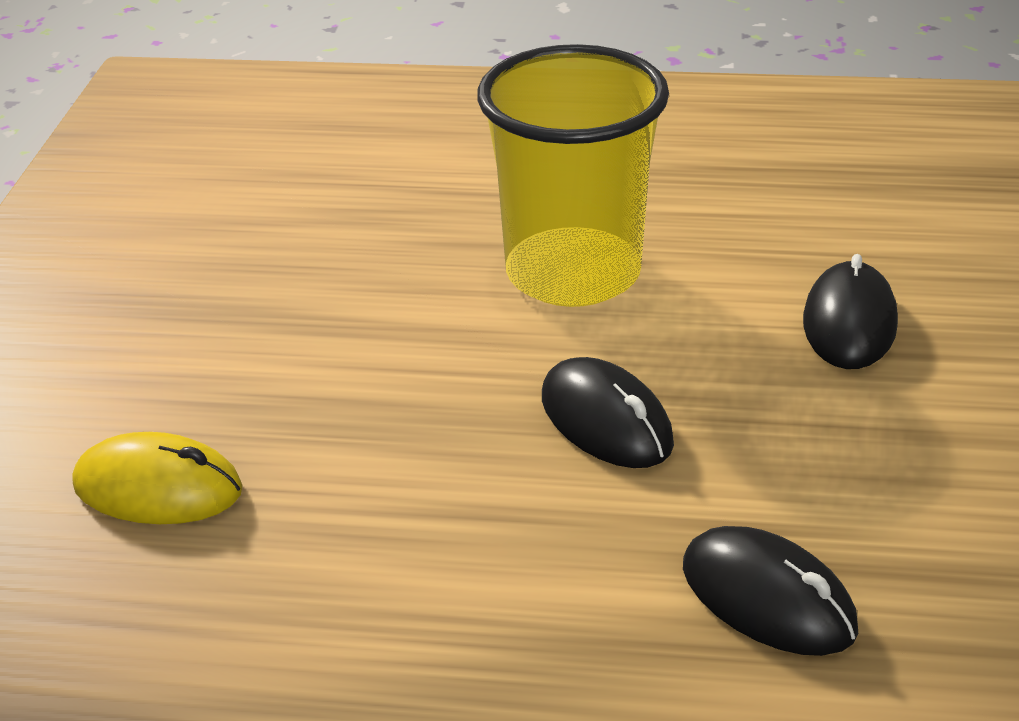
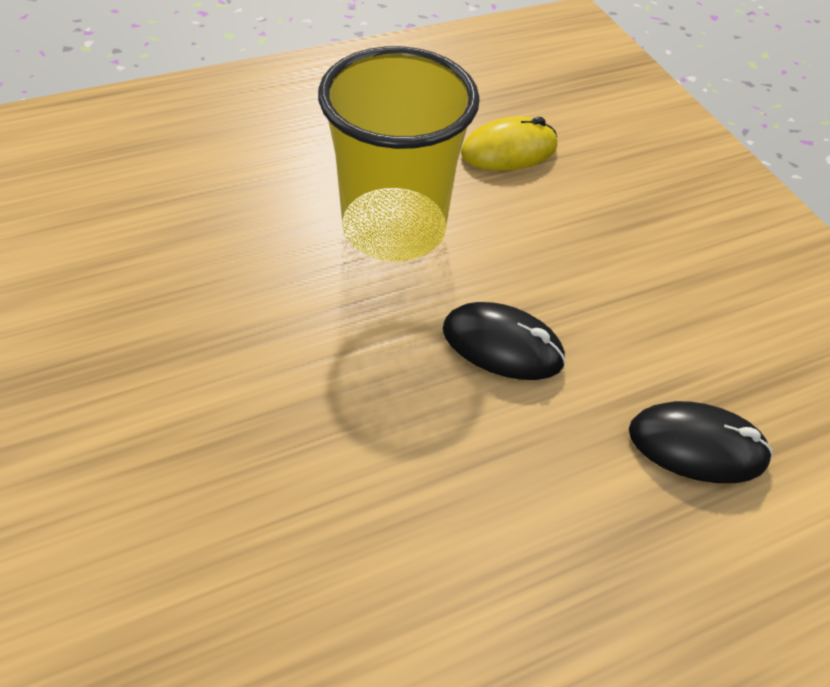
camera: 35 degrees left, 15 degrees up
yellow mouse [73,432,243,524] -> yellow mouse moved to [461,117,557,171]
black mouse [803,254,898,369] -> none

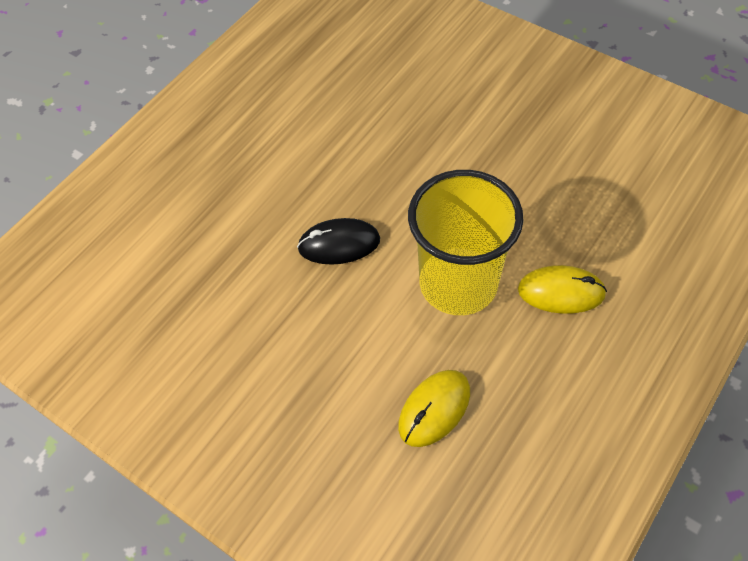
camera: 155 degrees right, 5 degrees up
black mouse [629,401,772,483] -> none
none -> yellow mouse [518,265,607,314]

